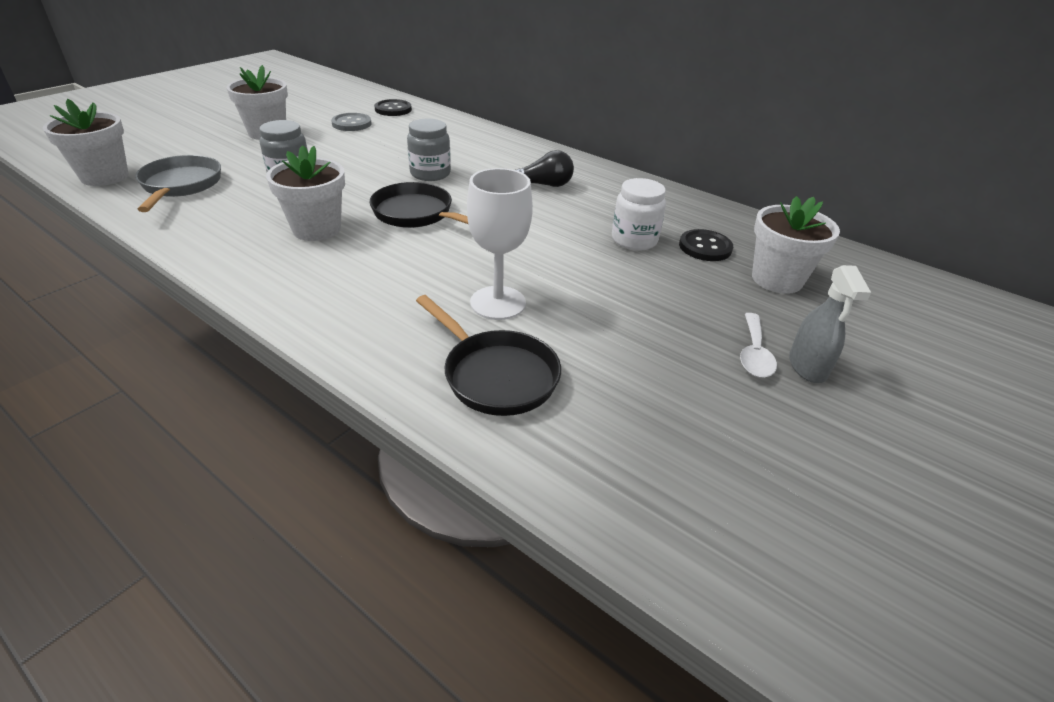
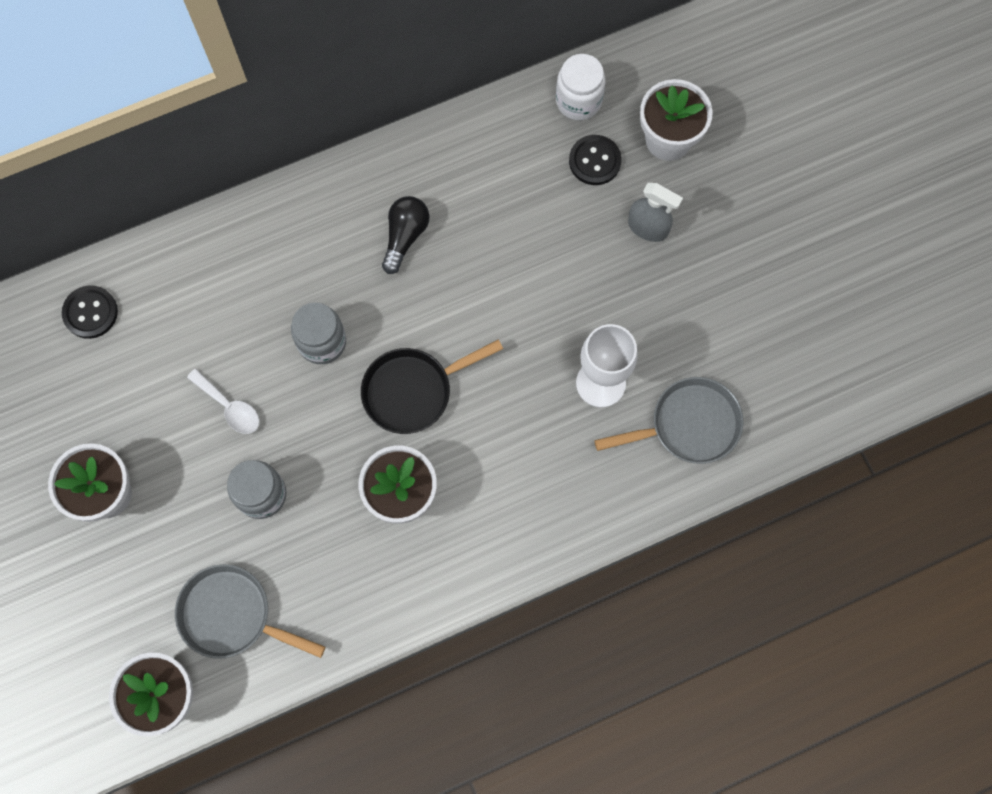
camera: 60 degrees left, 35 degrees up
grey button [331,113,372,131] -> none
black pan [416,295,561,416] -> grey pan [594,377,744,464]
white jar [612,178,666,251] -> white jar moved to [556,54,605,120]
white spoon [740,313,777,378] -> white spoon moved to [187,369,260,434]
grey spray bottle [789,265,871,383] -> grey spray bottle moved to [628,183,683,242]

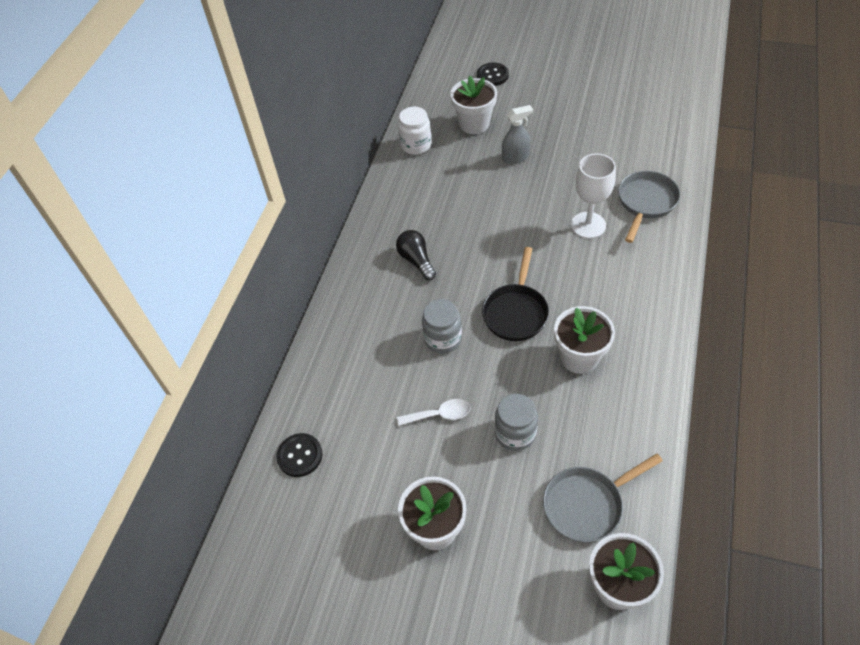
camera: 45 degrees left, 20 degrees down
black button [569,135,622,185] -> black button moved to [477,63,509,86]

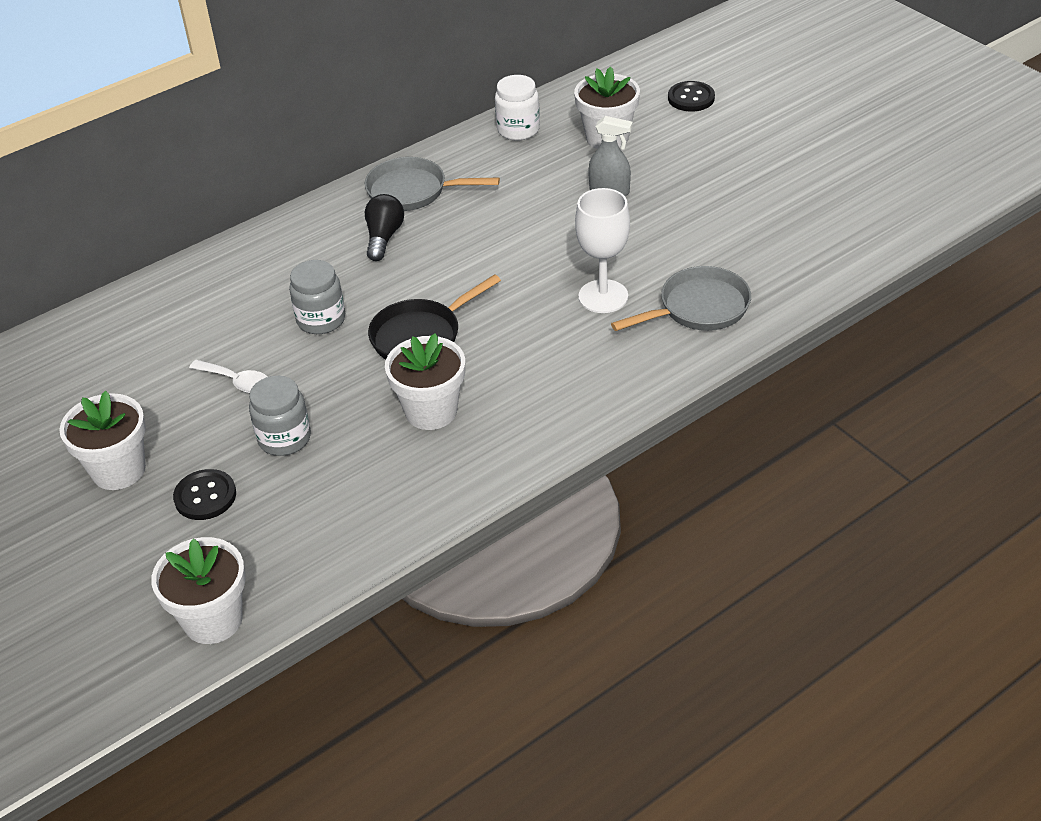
camera: 35 degrees right, 10 degrees down
black button [276,433,323,477] -> black button moved to [173,469,236,520]
grey pan [543,453,663,543] -> grey pan moved to [365,157,500,211]

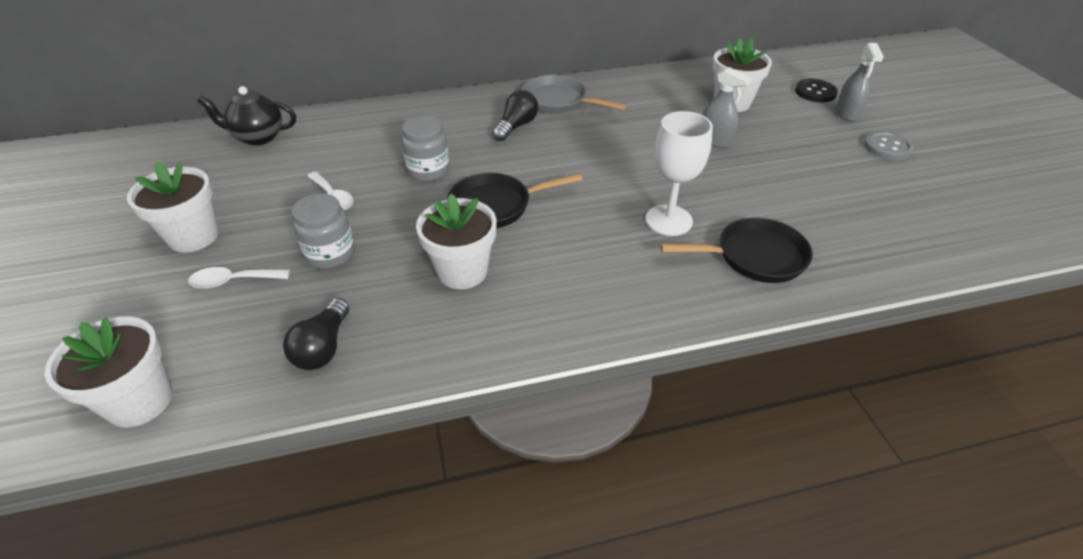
camera: 20 degrees right, 0 degrees up
black button [173,469,236,520] -> white spoon [188,267,290,289]
white jar [495,75,540,141] -> none
grey pan [611,266,751,331] -> black pan [660,217,813,283]
none -> black teapot [197,86,296,145]
none -> black light bulb [283,298,349,370]
none -> grey spray bottle [836,43,884,121]
none -> grey button [864,131,914,160]

